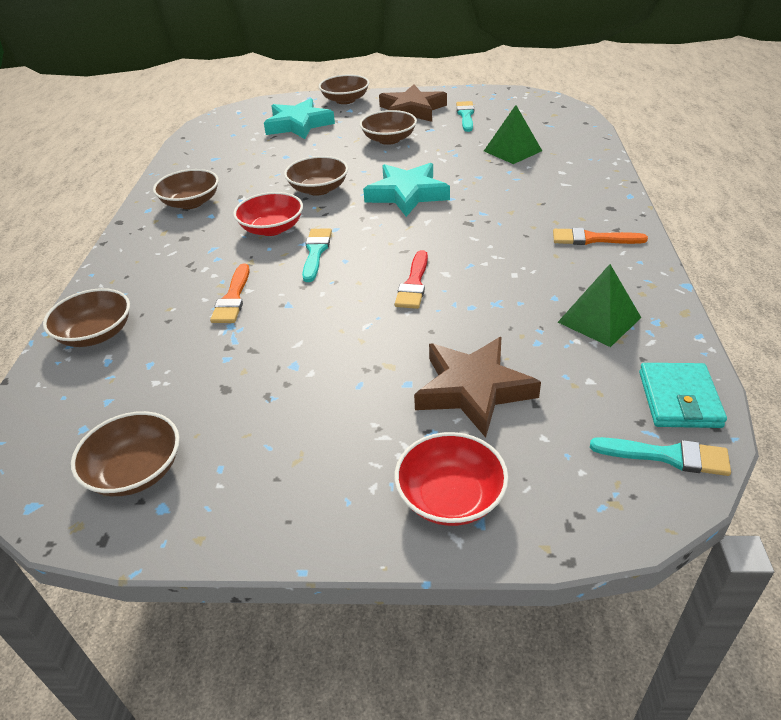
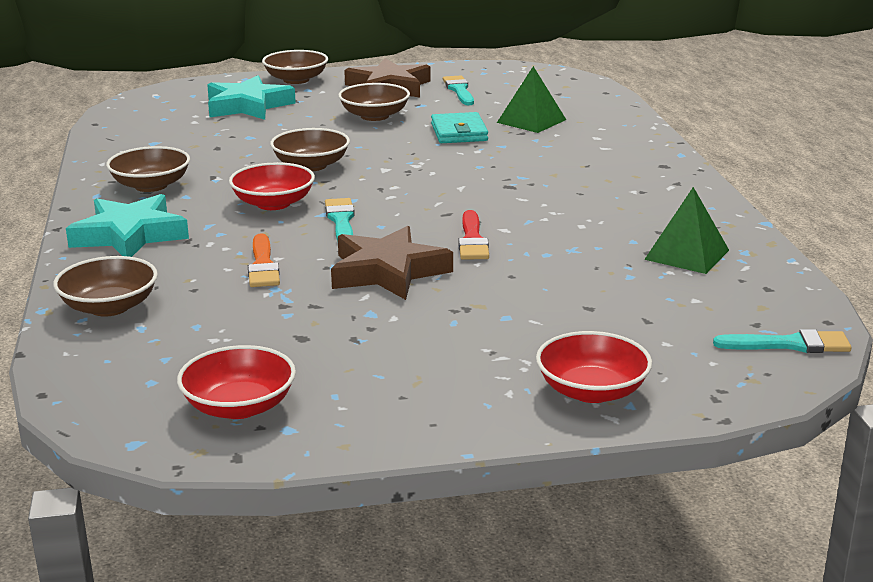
camera: 15 degrees left, 15 degrees down
brown bowl [71,411,180,496] -> red bowl [177,345,296,419]
turquoise star [363,163,450,217] -> turquoise star moved to [66,194,189,257]
brown star [414,337,541,438] -> brown star moved to [331,226,453,300]
orange brush [553,228,648,245] -> none
turquoise wallet [639,363,727,428] -> turquoise wallet moved to [431,112,488,143]

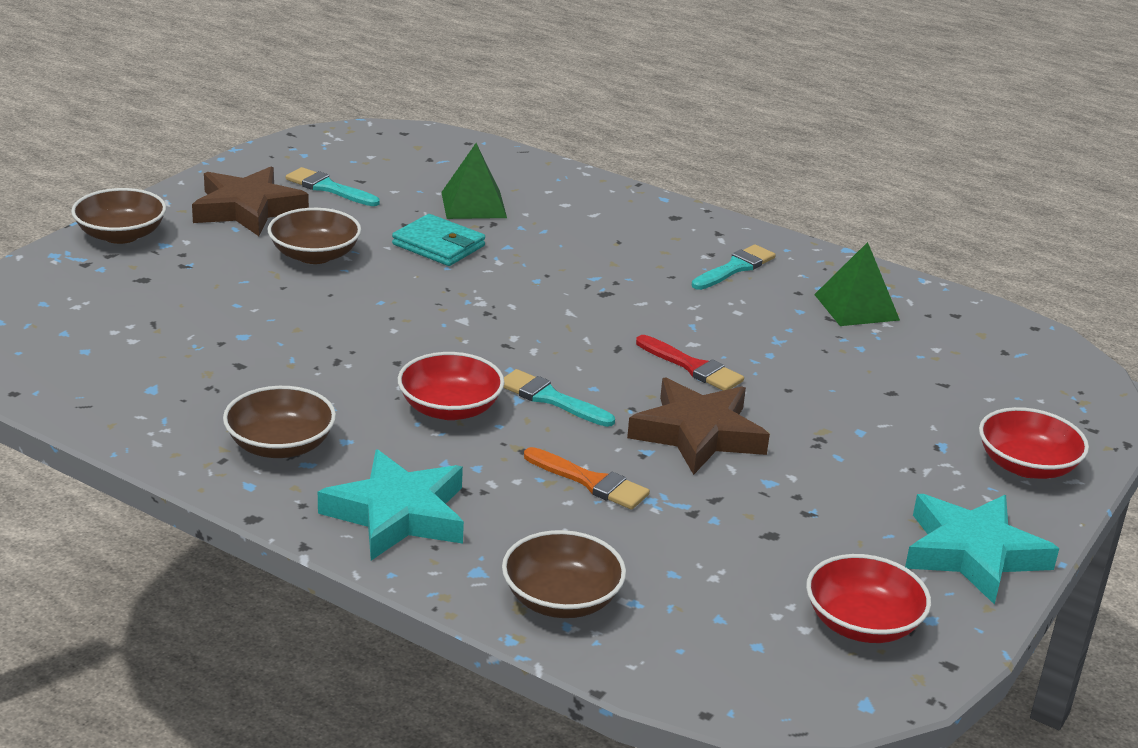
camera: 50 degrees left, 5 degrees up
turquoise star [207,75,296,120] -> turquoise star moved to [905,494,1059,605]
brown bowl [270,128,350,171] -> none
turquoise brush [713,329,852,353] -> turquoise brush moved to [692,244,776,290]

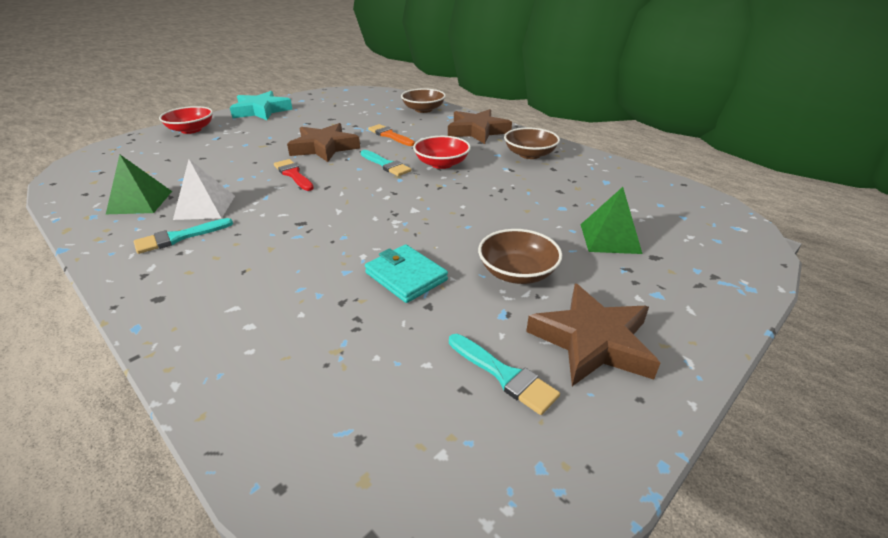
camera: 165 degrees left, 5 degrees up
brown bowl [71,188,166,244] -> none
turquoise star [318,449,464,560] -> brown star [448,109,512,144]
green pyramid [441,143,507,219] -> green pyramid moved to [580,187,642,254]
red bowl [806,554,931,643] -> none
none -> white pyramid [173,159,235,220]

